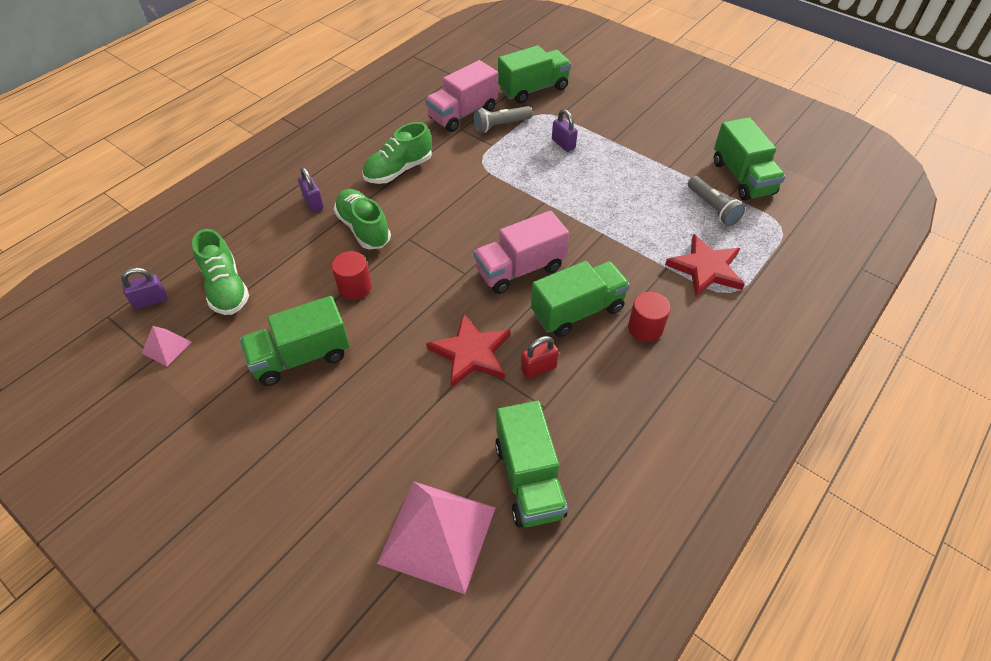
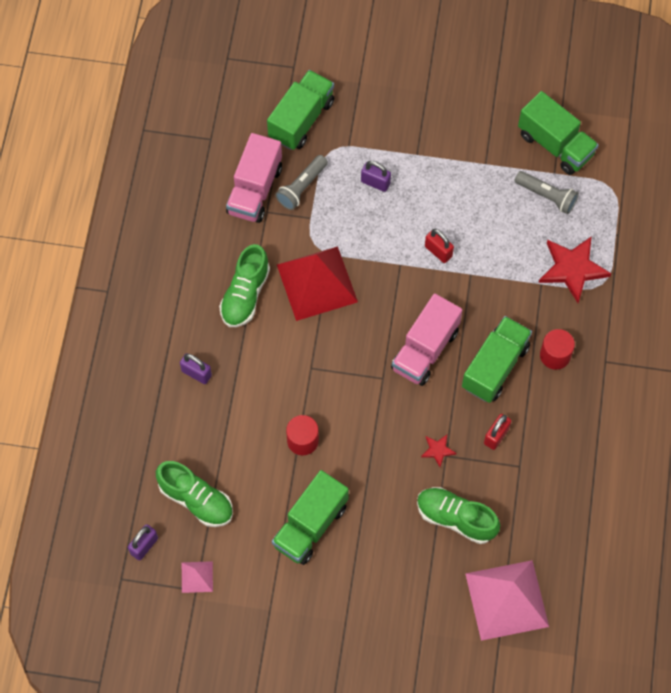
camera: 30 degrees left, 15 degrees up
green shoe [334,189,391,249] -> green shoe moved to [417,487,500,544]
red star [426,313,511,388] -> red star [421,435,456,467], size x0.47
green truck [495,401,568,527] -> none
none -> red pyramid [277,246,358,321]
none -> red padlock [425,229,454,263]

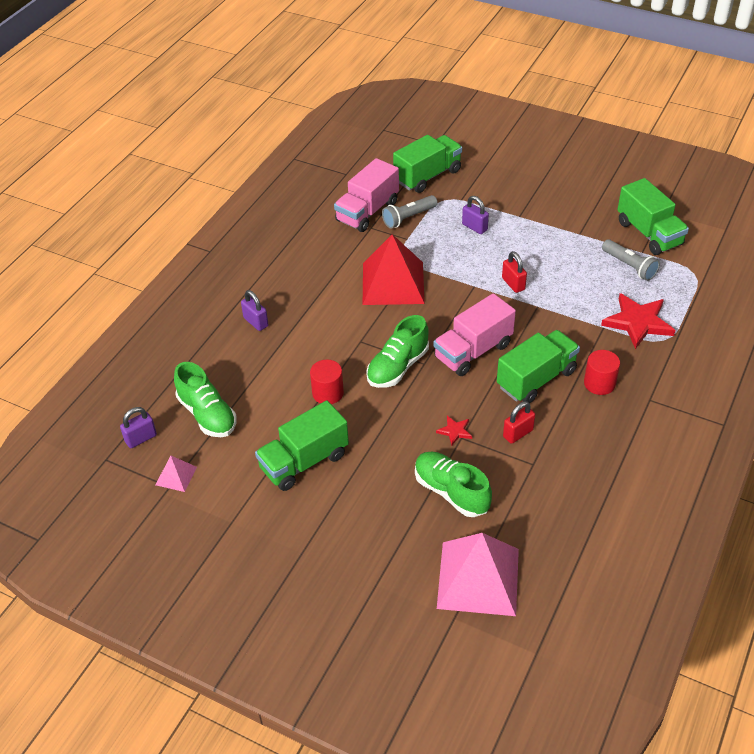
camera: 20 degrees right, 20 degrees down
green shoe [219,244,270,327] -> green shoe moved to [366,315,429,388]

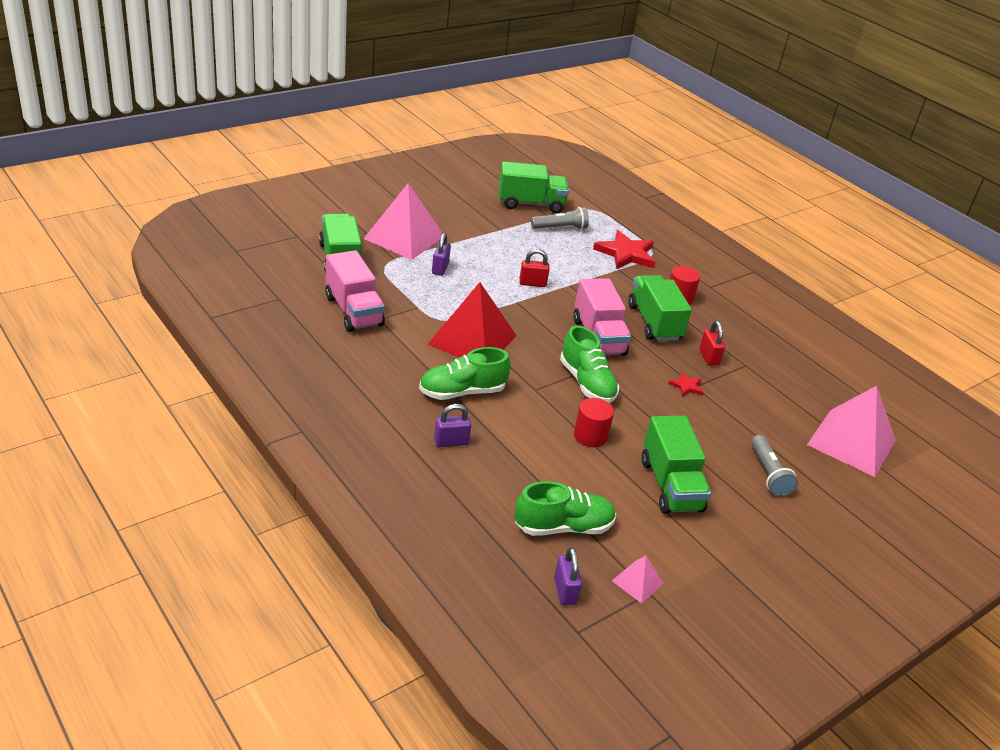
camera: 70 degrees left, 10 degrees down
grey flashlight [382,195,438,229] -> grey flashlight moved to [751,435,798,497]
green shoe [415,452,492,517] -> green shoe moved to [419,347,511,400]
purple padlock [462,196,489,234] -> purple padlock turned 60 degrees counterclockwise [432,233,451,276]
none -> pink pyramid [363,183,443,260]

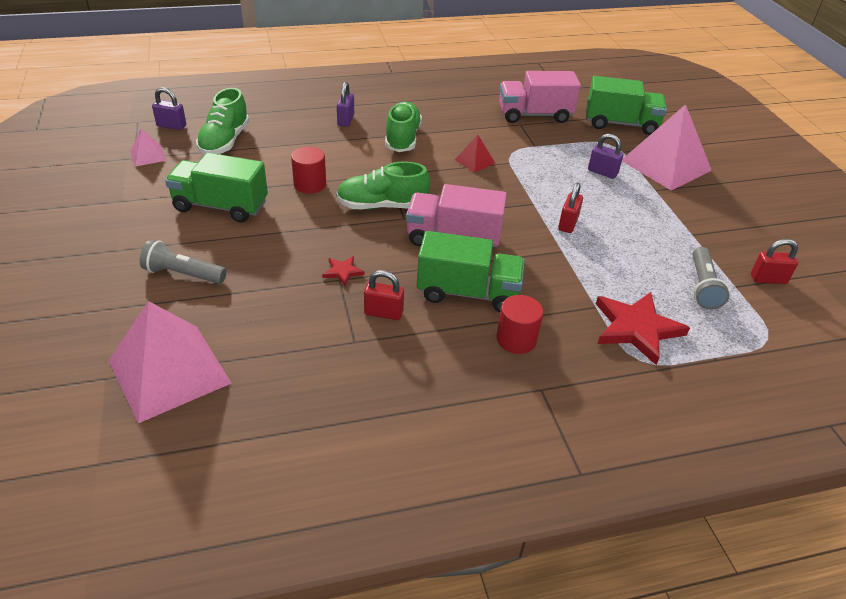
camera: 115 degrees right, 5 degrees up
red pyramid [428,282,517,357] -> red pyramid [455,135,495,173], size x0.45
green truck [499,161,569,213] -> red padlock [751,239,798,284]

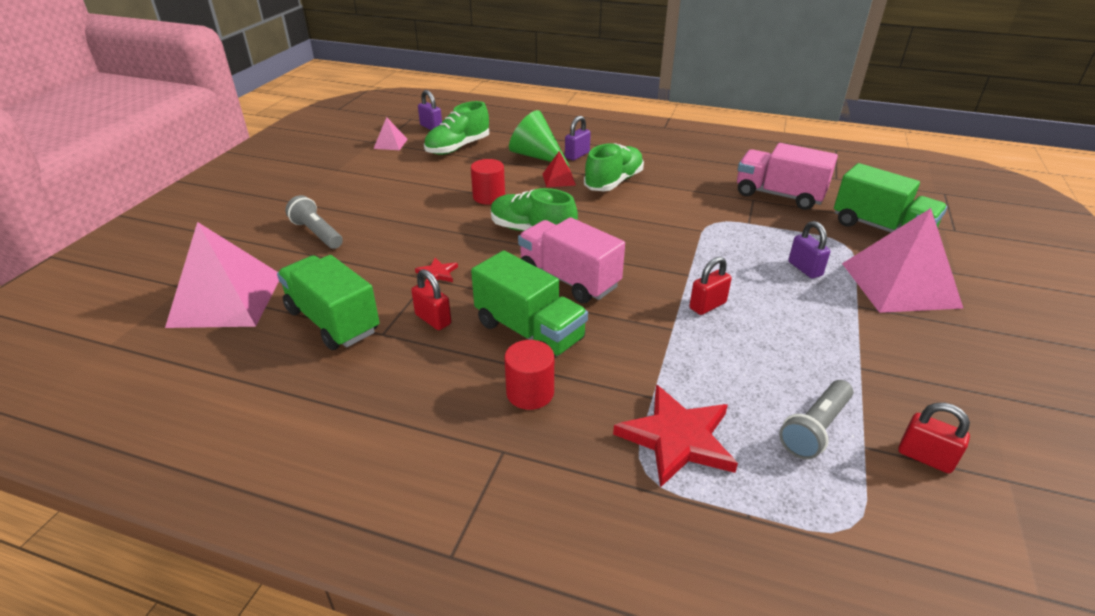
camera: 35 degrees right, 5 degrees down
green truck [165,153,268,222] -> green truck moved to [277,255,379,350]
red pyramid [455,135,495,173] -> red pyramid moved to [543,151,576,187]
none -> green cone [509,110,570,167]

